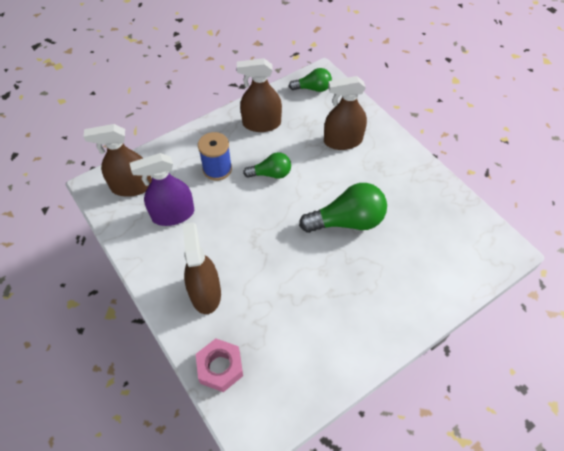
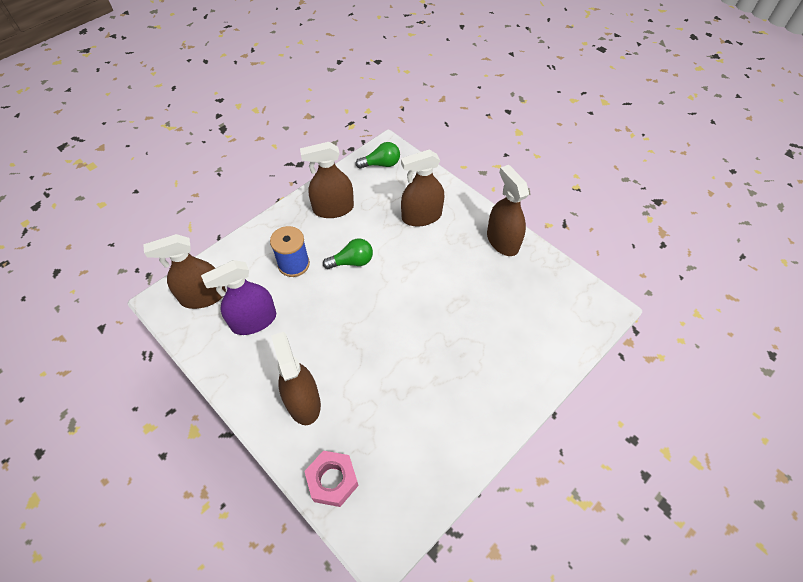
camera: 10 degrees left, 0 degrees up
green light bulb [299,183,387,233] -> none
none -> brown spray bottle [487,165,529,256]

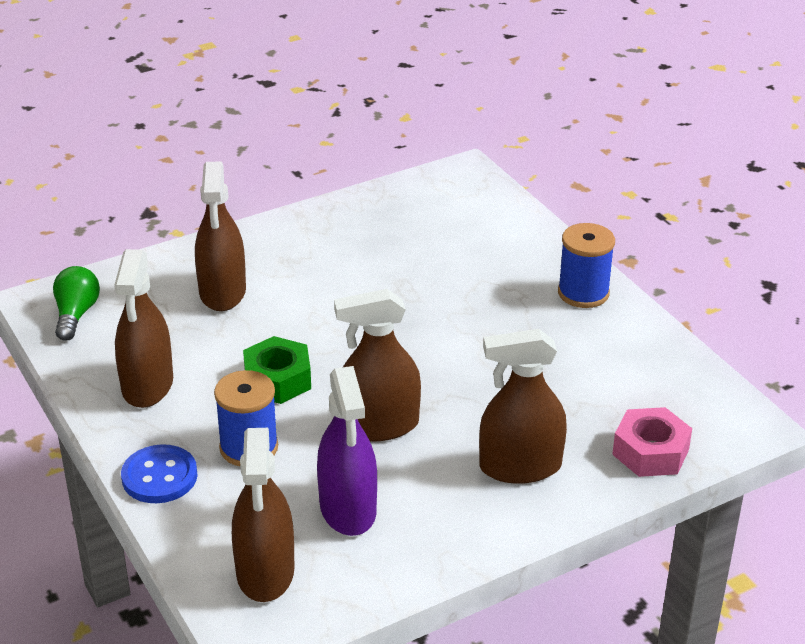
camera: 75 degrees left, 20 degrees down
green light bulb [323,238,373,269] -> green nut [243,336,311,404]
brown spray bottle [487,165,529,256] -> brown spray bottle moved to [334,289,421,442]
none -> blue button [121,444,198,503]
none -> blue spool [558,223,615,308]

